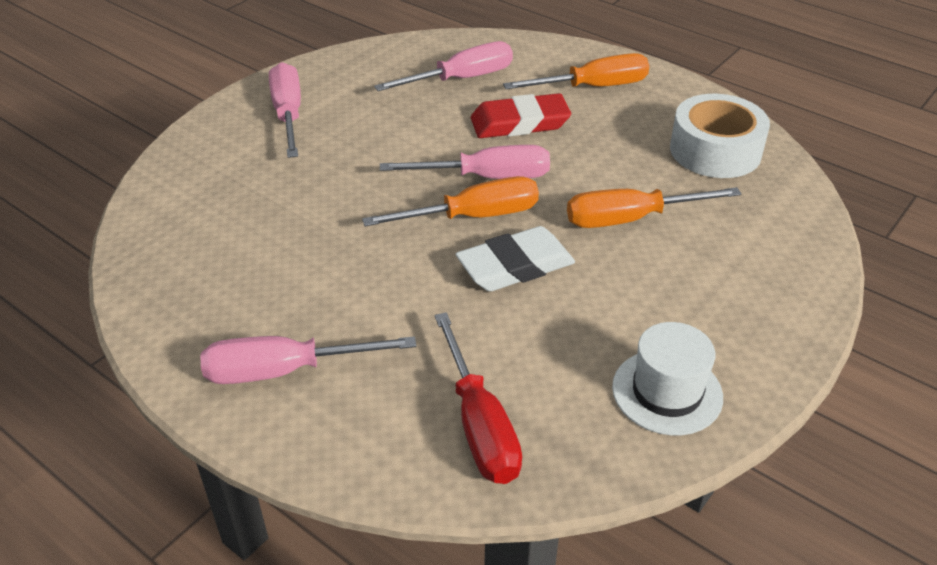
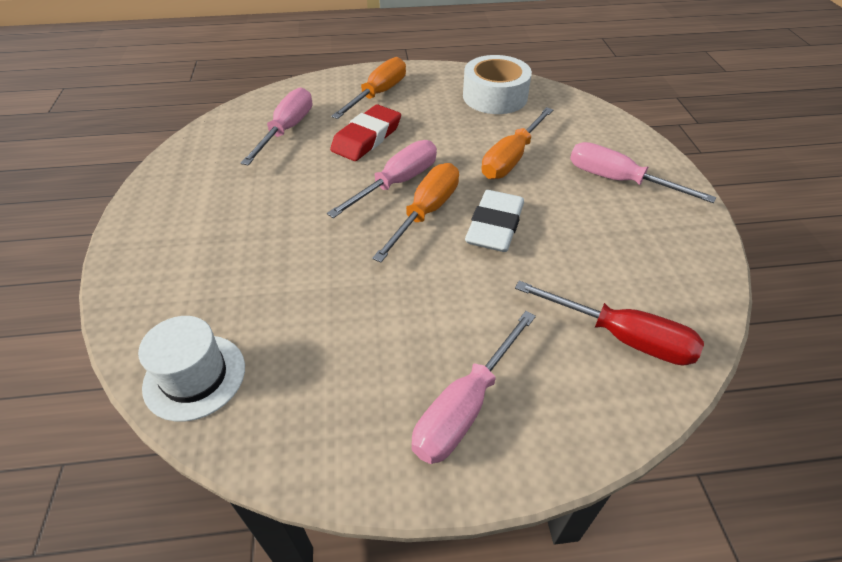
camera: 45 degrees left, 5 degrees up
pink screwdriver [269,62,301,158] -> pink screwdriver moved to [570,142,716,203]
white hat [612,322,723,435] -> white hat moved to [138,316,245,422]

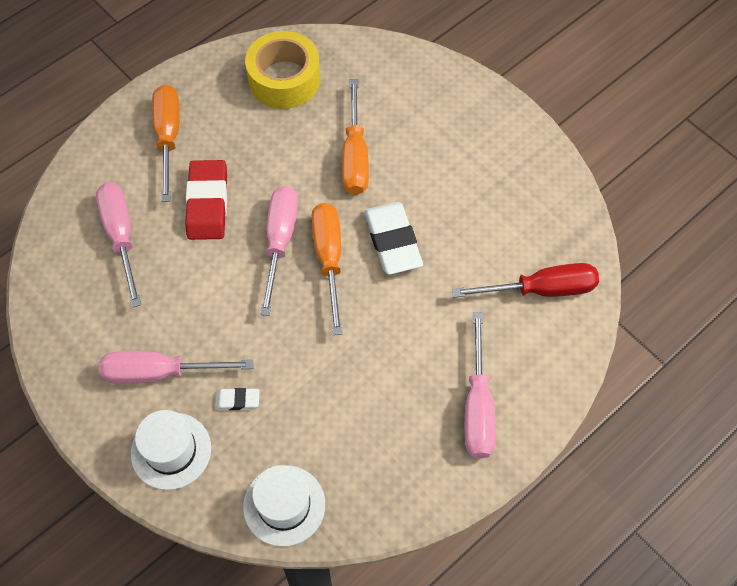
camera: 35 degrees left, 15 degrees up
white tape [463,55,532,114] -> yellow tape [245,31,320,109]
pink screwdriver [570,142,716,203] -> pink screwdriver moved to [99,351,254,384]
none -> white hat [131,410,211,490]
none -> white eraser [215,388,259,410]

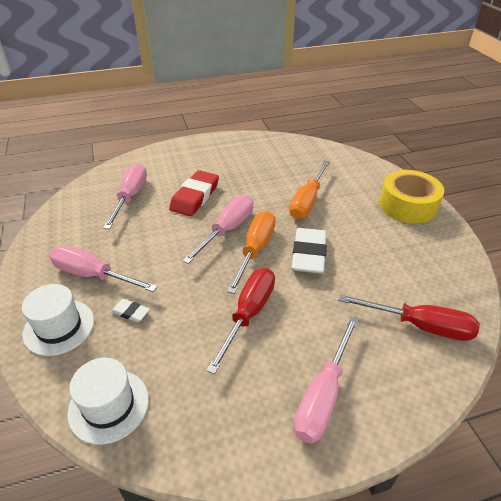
camera: 25 degrees right, 20 degrees down
orange screwdriver [152,84,180,202] -> none
yellow tape [245,31,320,109] -> yellow tape moved to [380,170,444,224]
none -> red screwdriver [206,268,275,374]

